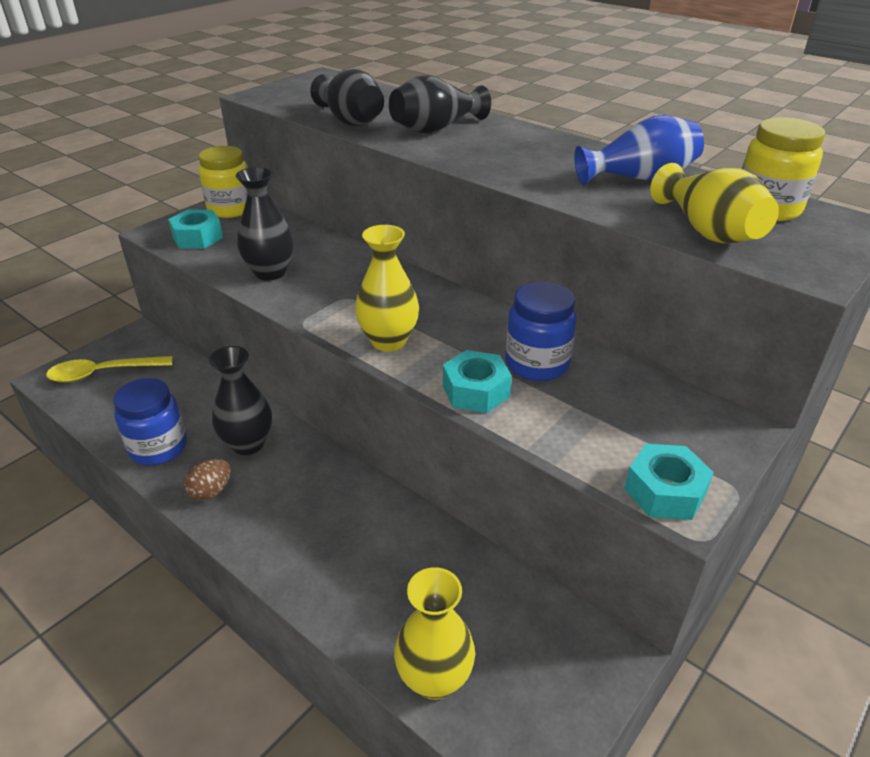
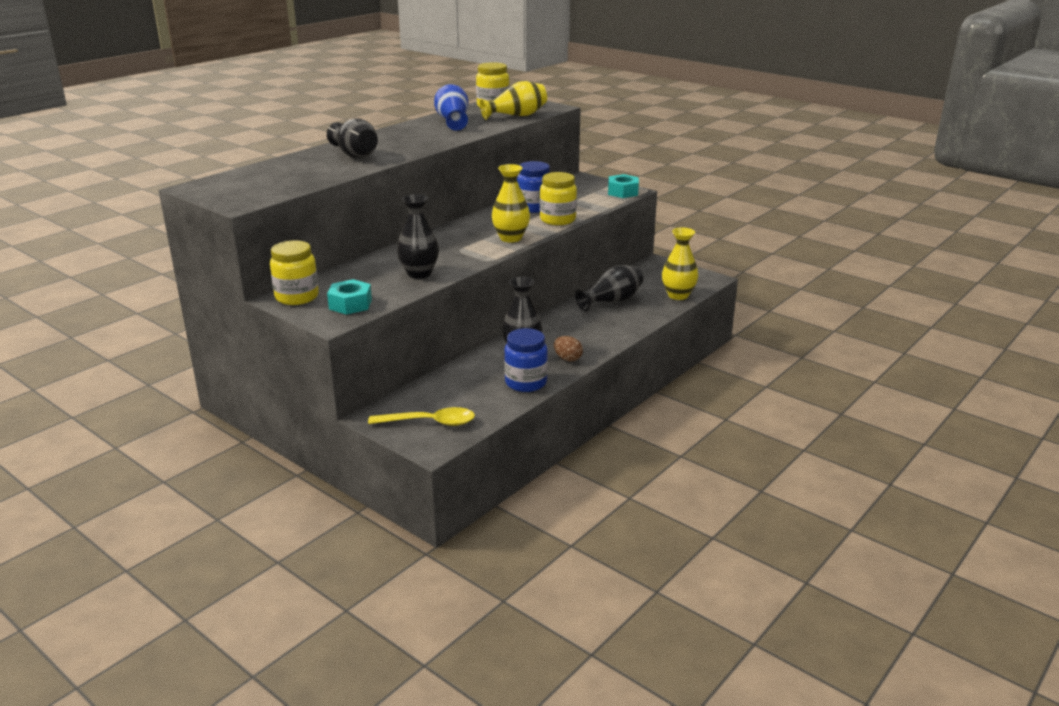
camera: 90 degrees left, 10 degrees down
yellow spoon [46,356,173,383] -> yellow spoon turned 75 degrees counterclockwise [368,407,475,426]
black vase [310,69,384,126] -> black vase moved to [575,265,643,311]
turquoise nut [443,350,512,413] -> yellow jar [540,172,577,225]

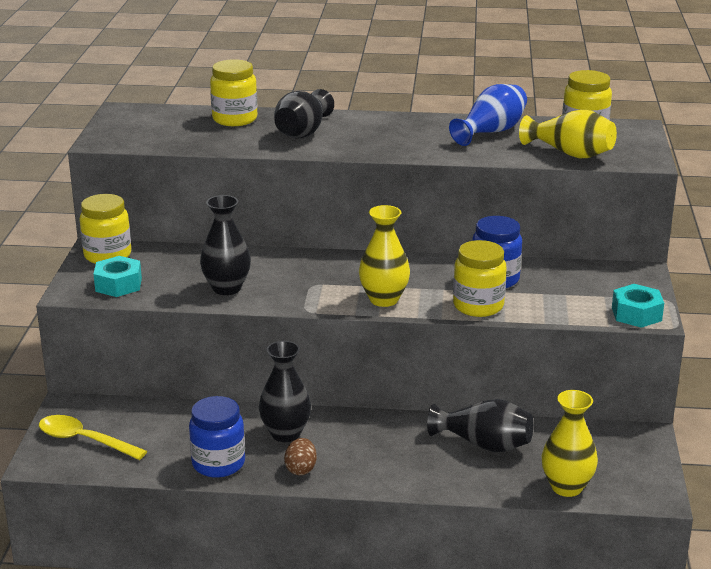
camera: 55 degrees right, 0 degrees up
yellow spoon [368,407,475,426] -> yellow spoon turned 150 degrees clockwise [39,415,147,460]
none -> yellow jar [210,59,257,126]

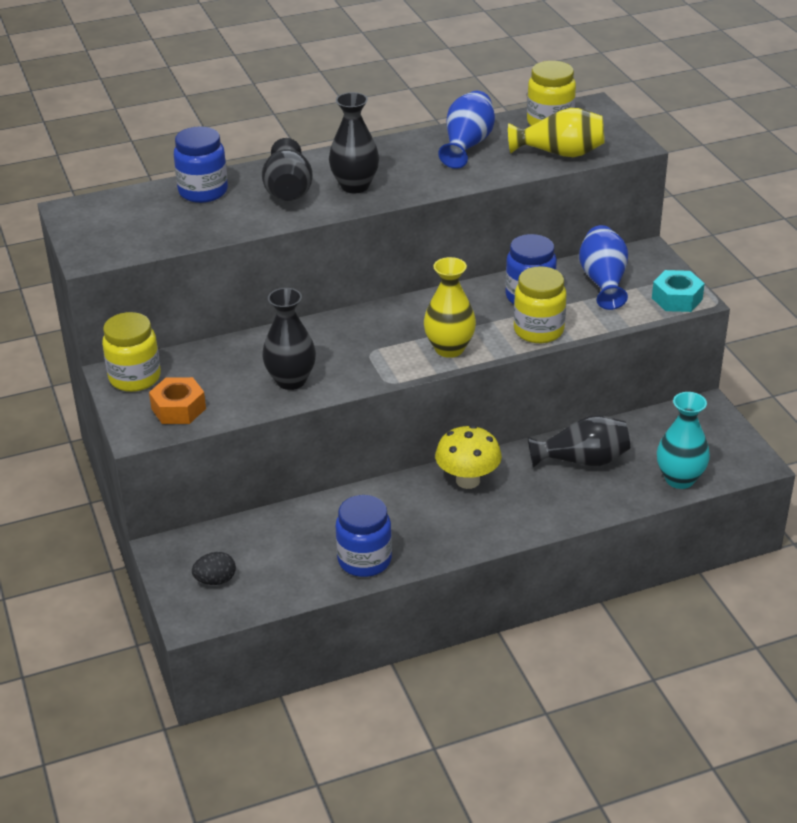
camera: 25 degrees left, 10 degrees up
yellow spoon [39,415,147,460] -> black egg [192,552,236,585]
turquoise nut [93,256,142,297] -> orange nut [149,377,206,424]
yellow jar [210,59,257,126] -> blue jar [174,127,228,203]
black vase [259,341,311,442] -> black vase moved to [329,92,379,193]
brown egg [284,438,317,475] -> none
yellow vase [541,390,598,497] -> turquoise vase [657,392,710,489]
none -> yellow mushroom [435,425,502,489]
none -> blue vase [579,225,628,310]

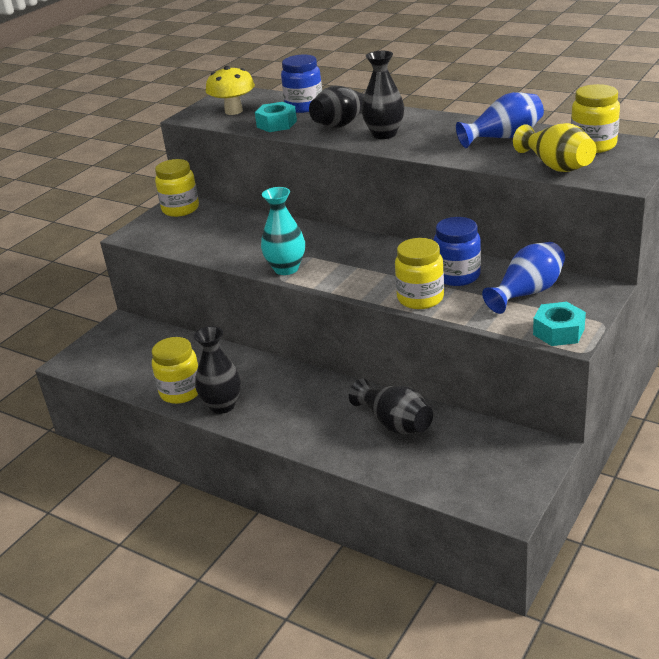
camera: 55 degrees right, 5 degrees down
orange nut [149,377,206,424] -> none
black egg [192,552,236,585] -> none
black vase [262,288,316,390] -> black vase moved to [194,326,241,414]
blue jar [336,495,392,577] -> yellow jar [152,337,198,404]
yellow vase [424,257,476,358] -> none
yellow mushroom [435,425,502,489] -> yellow mushroom moved to [206,66,255,115]
turquoise vase [657,392,710,489] -> turquoise vase moved to [261,187,305,275]
none -> turquoise nut [255,102,297,132]

